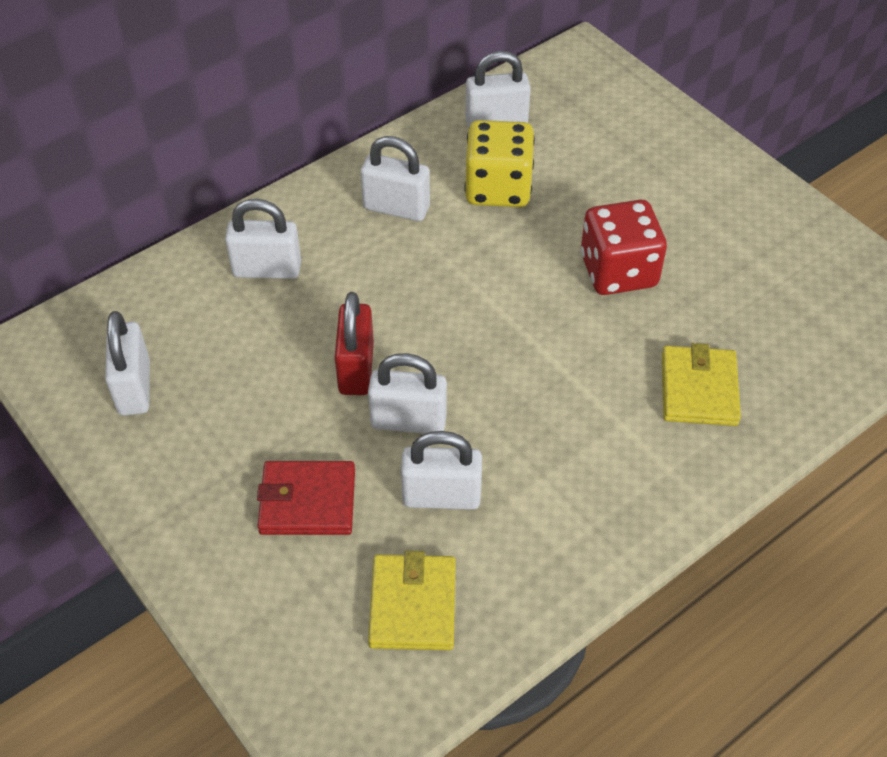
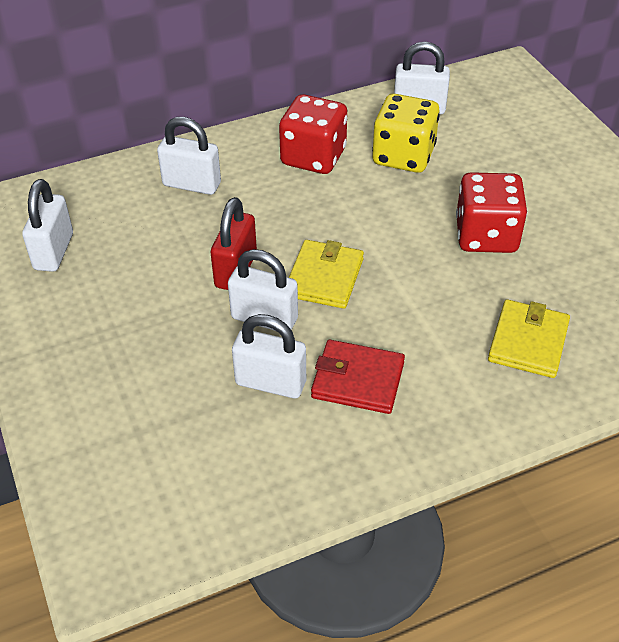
camera: 15 degrees right, 5 degrees down
red wallet [257,461,355,535] -> red wallet moved to [311,340,405,414]
white padlock [360,136,430,221] -> red dice [279,94,347,174]
yellow wallet [368,551,456,650] -> yellow wallet moved to [289,240,364,309]

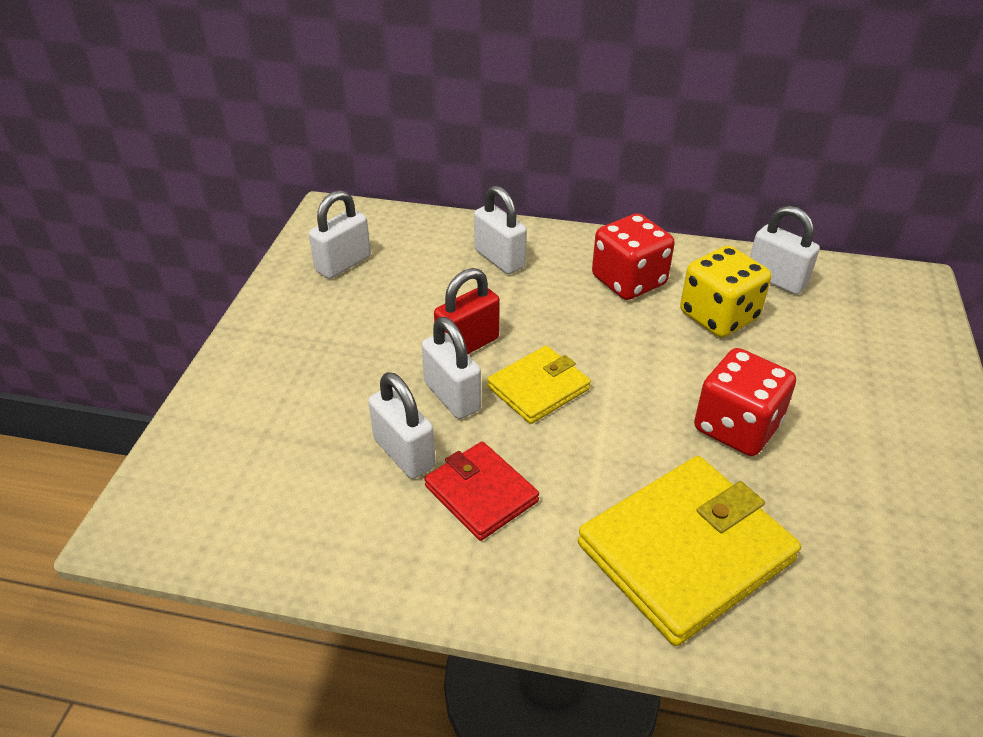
camera: 35 degrees right, 5 degrees down
yellow wallet [488,299,570,378] -> yellow wallet [578,456,801,646], size x1.75

